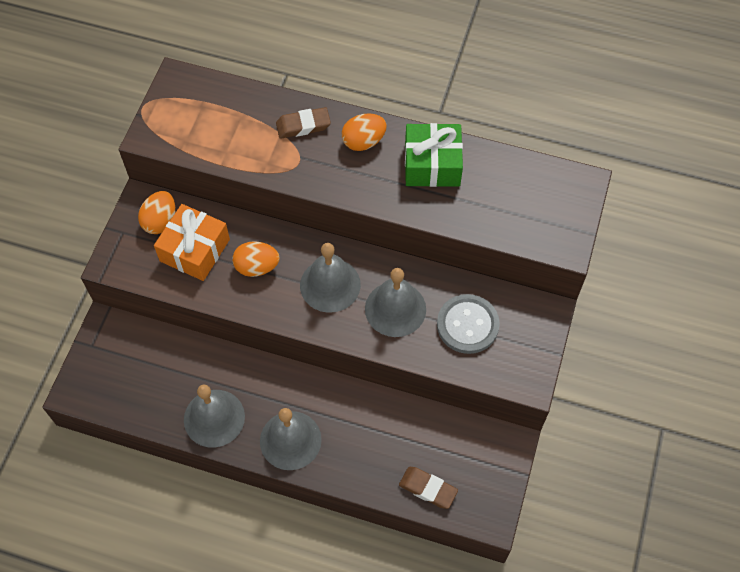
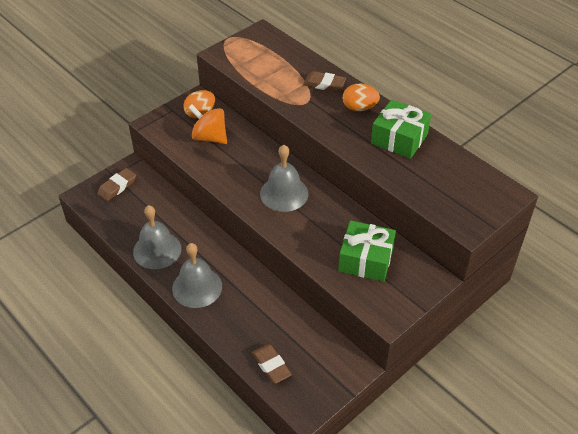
camera: 30 degrees right, 15 degrees down
orange gift [154,204,230,281] -> orange spinning top [189,105,227,144]
orange egg [232,241,280,277] -> none
grey bell [365,268,426,337] -> none
grey button [437,294,500,354] -> green gift [338,221,396,282]
none -> brown eraser [97,168,136,201]

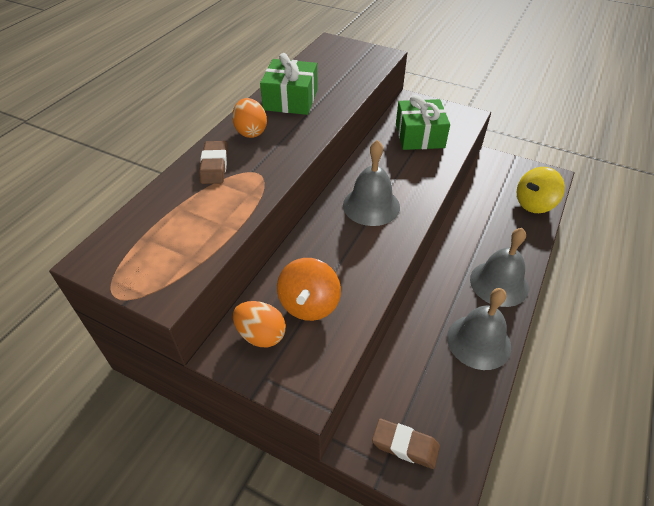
camera: 110 degrees left, 0 degrees up
brown eraser [252,344,292,384] -> yellow spinning top [517,167,565,213]

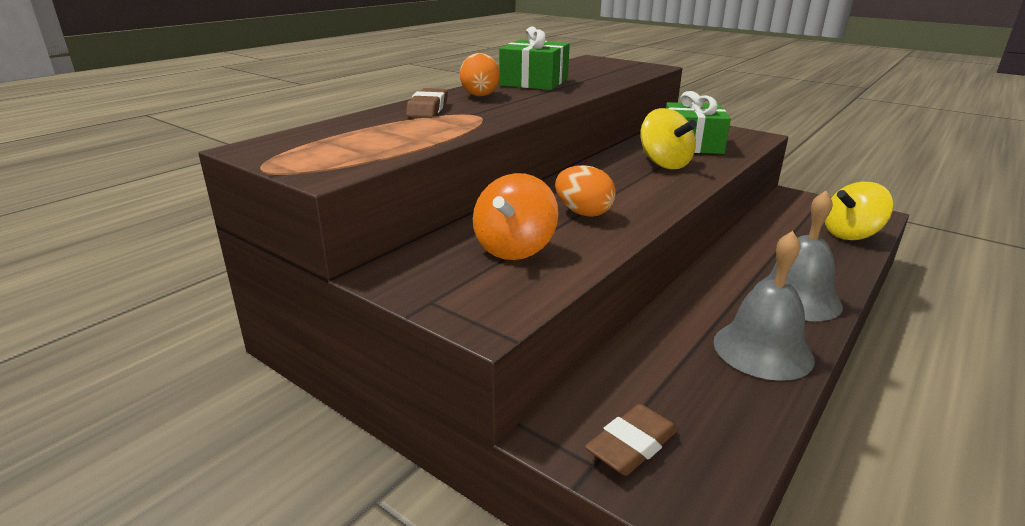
camera: 10 degrees right, 20 degrees down
orange egg [233,301,286,347] -> orange egg moved to [555,165,616,217]
grey bell [343,140,400,226] -> none
brown eraser [372,419,440,469] -> brown eraser turned 75 degrees counterclockwise [585,404,678,476]
none -> yellow spinning top [640,108,697,169]

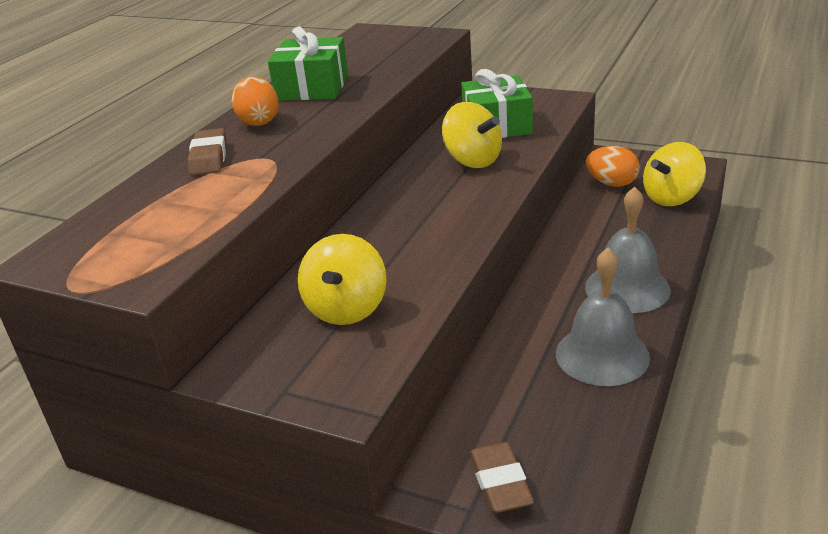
camera: 10 degrees left, 5 degrees up
orange spinning top [473,173,558,260] -> yellow spinning top [298,234,387,325]
orange egg [555,165,616,217] -> orange egg moved to [586,146,640,187]
brown eraser [585,404,678,476] -> brown eraser turned 45 degrees counterclockwise [469,442,534,513]

